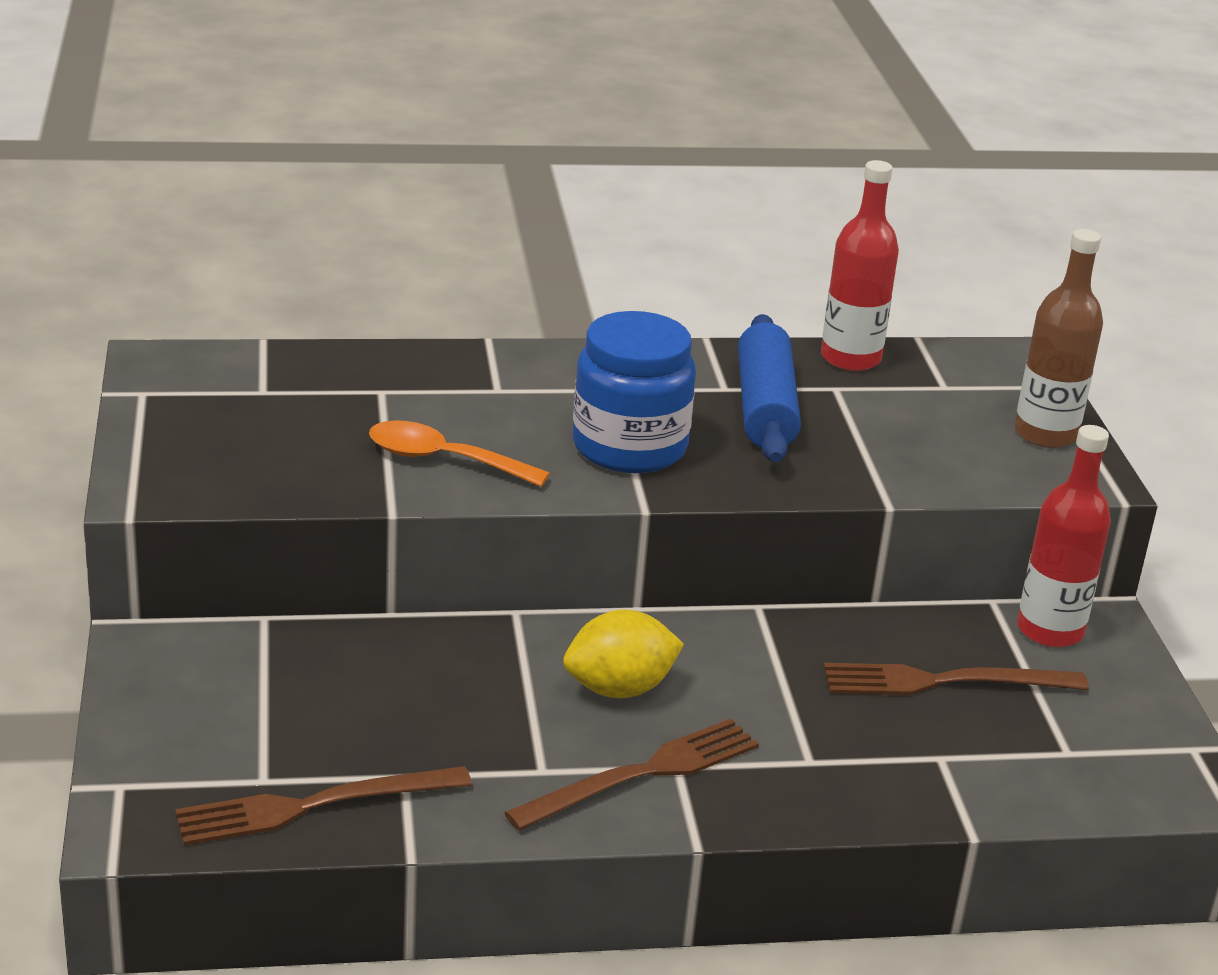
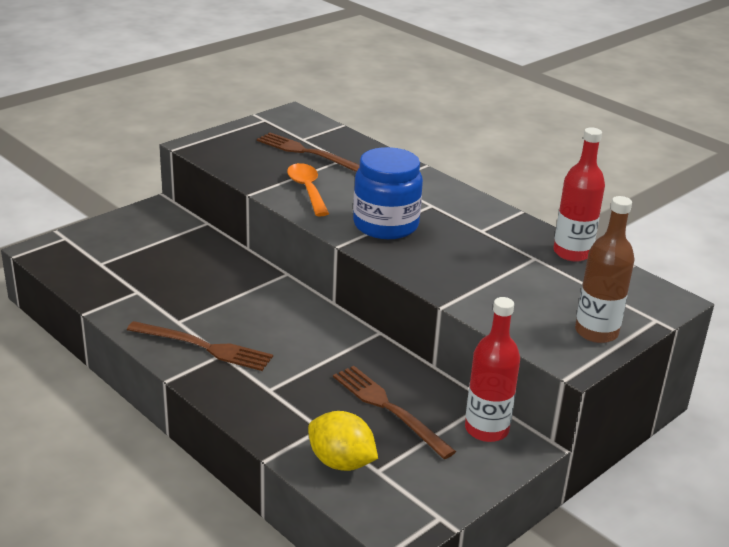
camera: 55 degrees right, 0 degrees up
brown fork [175,766,472,845] -> brown fork moved to [257,133,360,172]
yellow lemon [563,609,684,698] -> yellow lemon moved to [308,411,378,471]
blue rolling pin [738,314,801,462] -> none

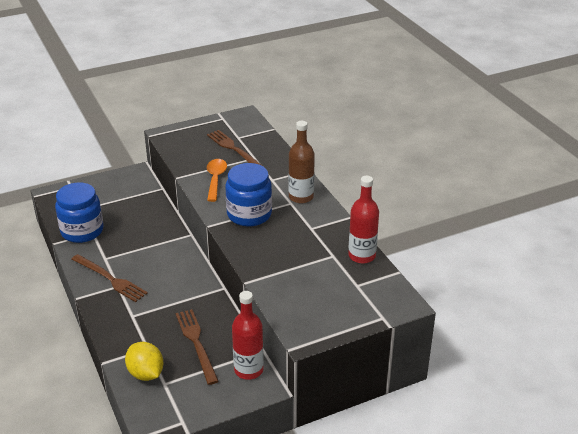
camera: 20 degrees right, 5 degrees up
brown bottle [575,196,635,343] -> brown bottle moved to [288,121,315,204]
none -> blue jar [55,182,104,243]

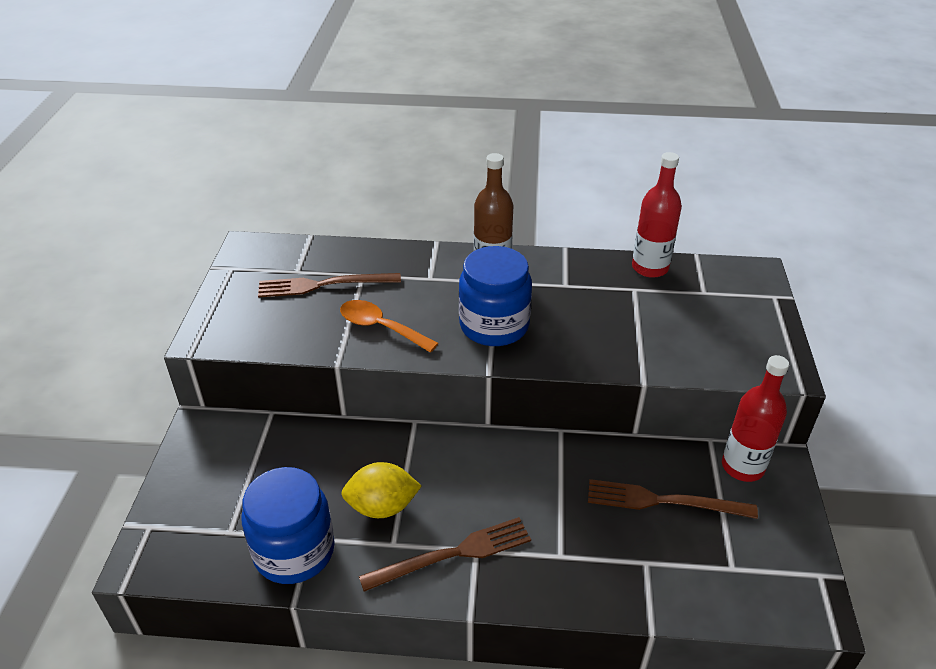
camera: 60 degrees left, 5 degrees up
yellow lemon [125,342,164,381] -> yellow lemon moved to [341,462,422,518]

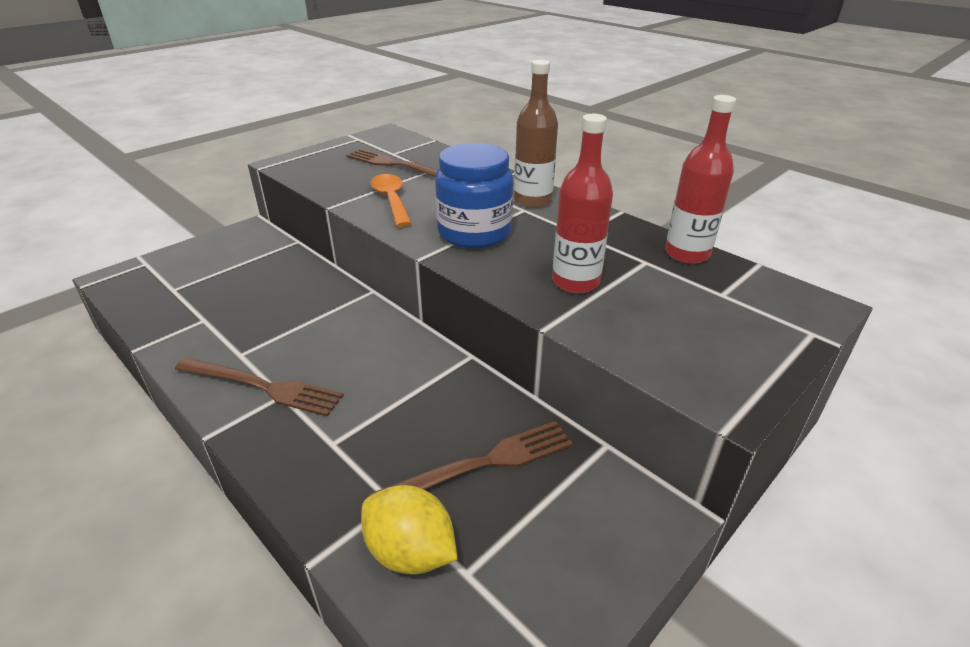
camera: 40 degrees right, 5 degrees down
blue jar [242,467,335,584] -> none
yellow lemon [341,462,422,518] -> yellow lemon moved to [361,485,458,574]
brown fork [588,479,758,519] -> brown fork turned 105 degrees clockwise [369,421,573,496]
red bottle [722,355,789,482] -> red bottle moved to [552,114,613,293]

